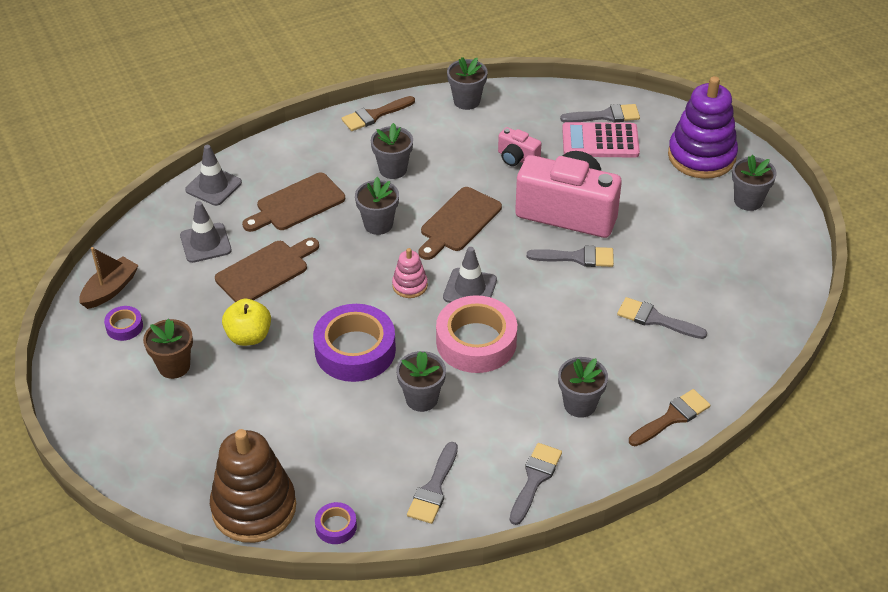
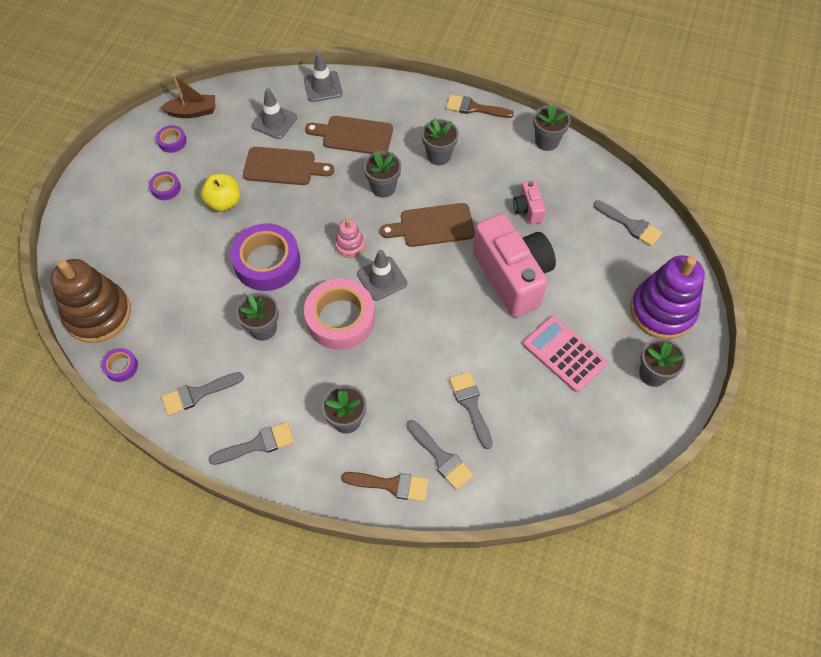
camera: 45 degrees right, 15 degrees up
brown flower pot [143,319,193,379] -> purple tape [149,171,181,200]
grey brush [527,246,614,267] -> grey brush moved to [407,420,474,490]
pink calculator [562,122,640,158] -> pink calculator moved to [523,316,607,392]

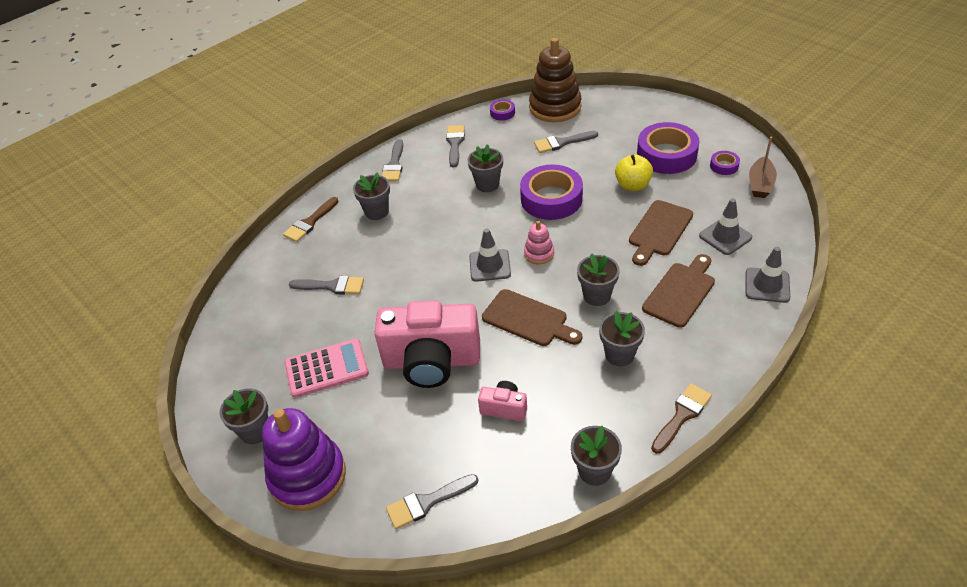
camera: 120 degrees right, 15 degrees down
purple tape [149,171,181,200] -> purple tape [637,122,699,174], size x2.18
pink tape [304,279,375,350] -> none
brown cutting board [380,203,475,247] -> brown cutting board turned 105 degrees clockwise [482,289,582,346]
grey brush [407,420,474,490] -> grey brush moved to [534,131,598,153]

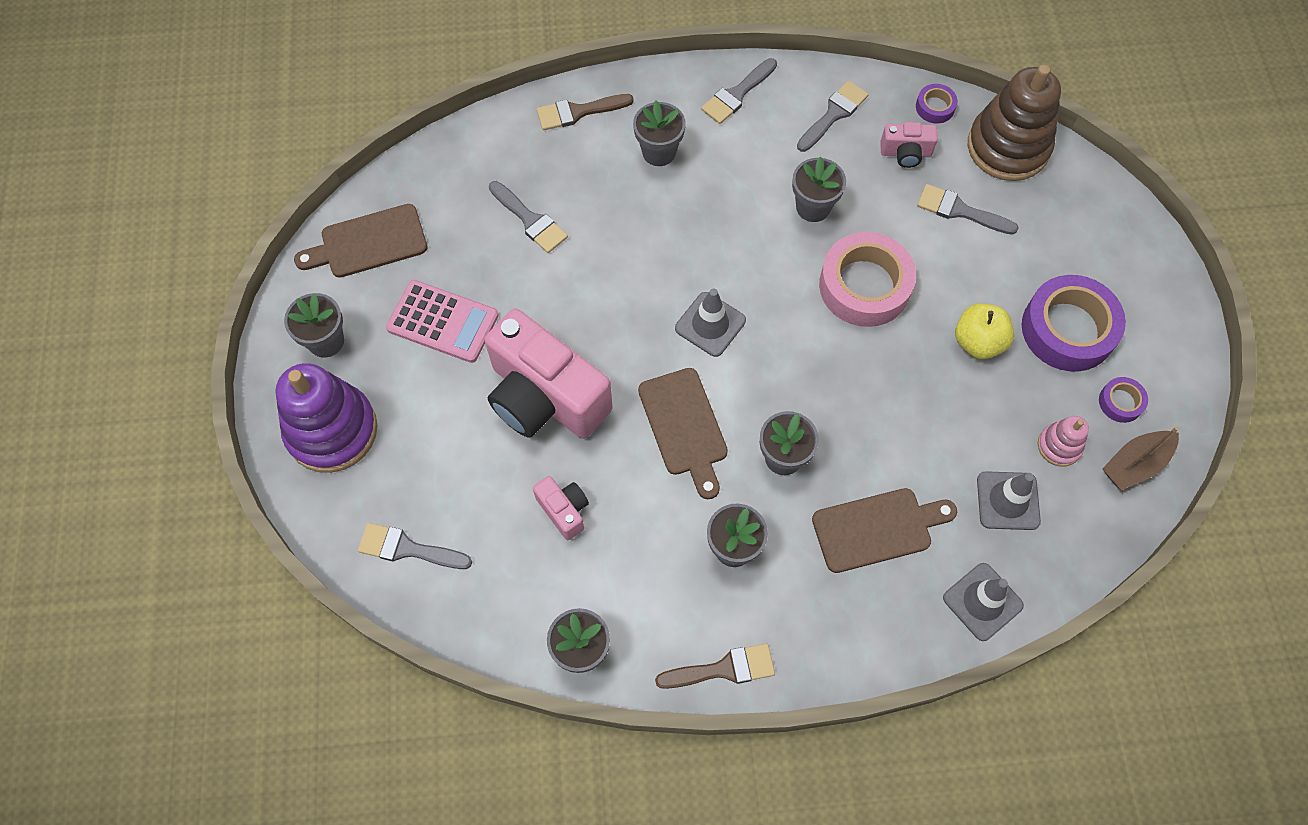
camera: 35 degrees right, 20 degrees up
purple tape [520,165,583,220] -> pink tape [819,232,916,327]
pink stacking toy [524,221,554,264] -> pink stacking toy moved to [1038,416,1089,466]
brown cutting board [629,200,693,266] -> brown cutting board moved to [294,204,427,278]
none -> pink camera [880,122,938,168]

